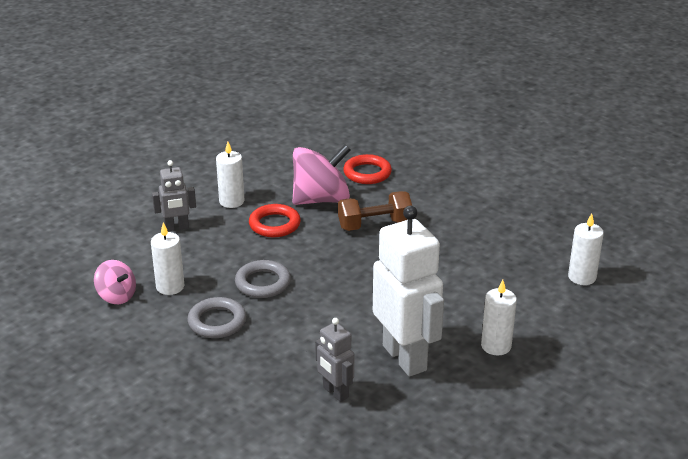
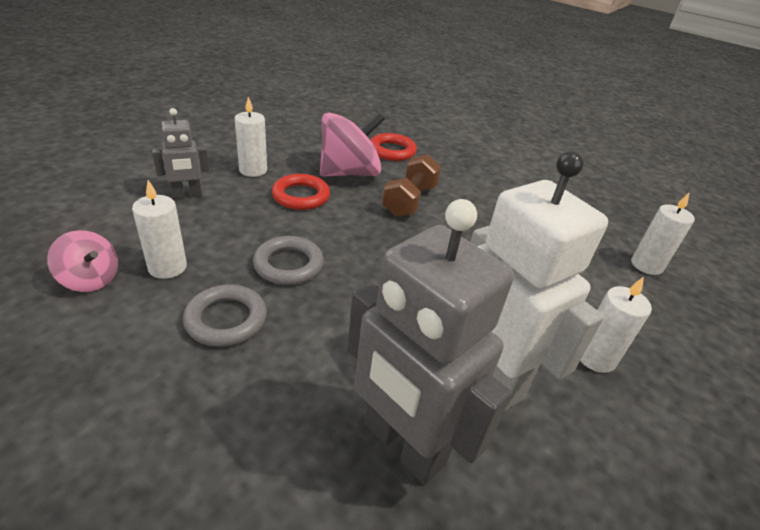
camera: 10 degrees left, 5 degrees up
grey robot [315,318,354,402] -> grey robot [347,199,514,484], size x1.98
brown dumbbell [338,191,412,231] -> brown dumbbell turned 45 degrees counterclockwise [382,154,441,217]

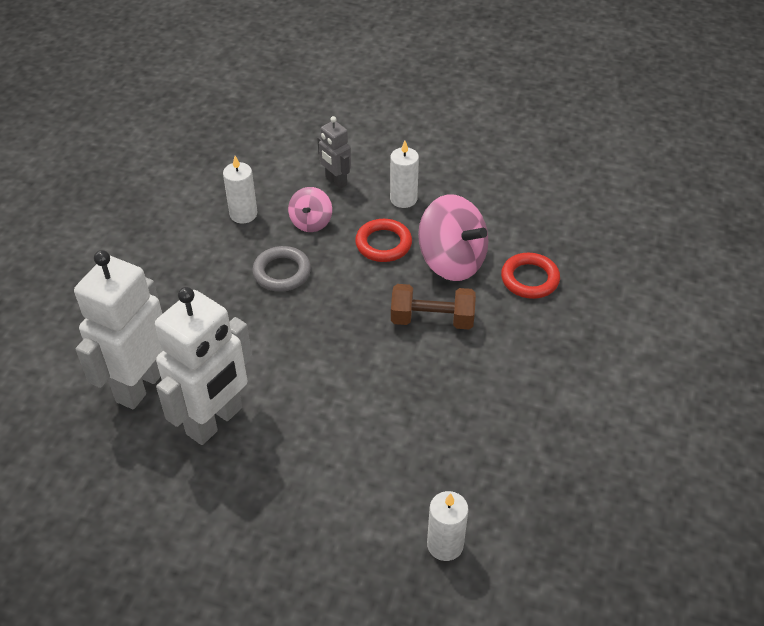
camera: 75 degrees right, 10 degrees up
pink spinning top [47,230,118,292] -> pink spinning top moved to [288,187,332,232]
grey ring [183,285,267,347] -> none
grey robot [347,199,514,484] -> white robot [74,250,163,409]
white candle [580,277,652,373] -> none

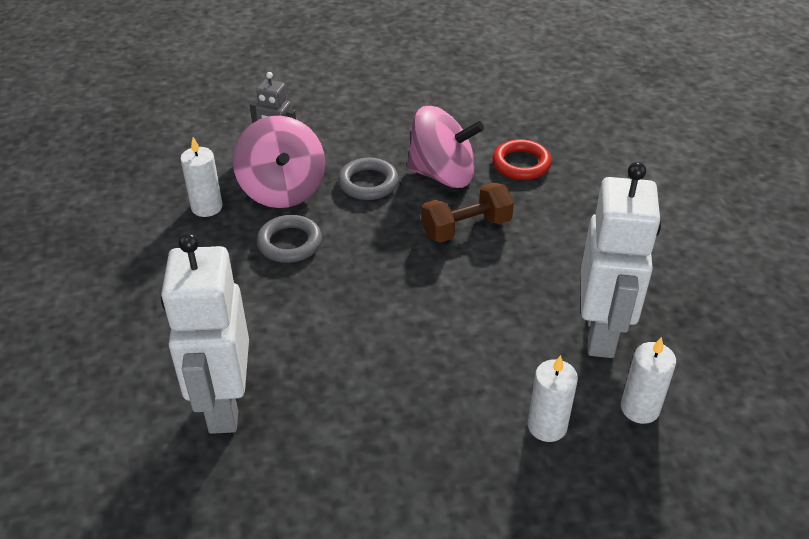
camera: 30 degrees left, 5 degrees down
white robot [155,287,252,445] -> white robot moved to [581,162,661,358]
pink spinning top [288,187,332,232] -> pink spinning top [233,116,325,208], size x1.83
red ring [355,219,412,262] -> grey ring [338,158,399,200]
white candle [390,141,419,208] -> white candle moved to [528,355,578,442]

